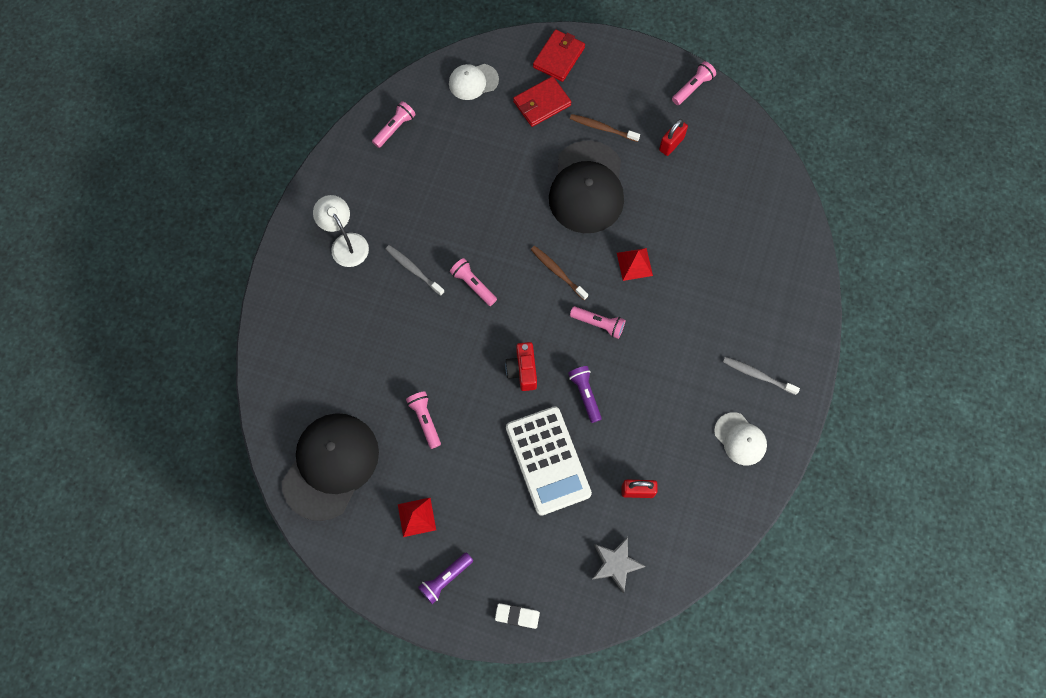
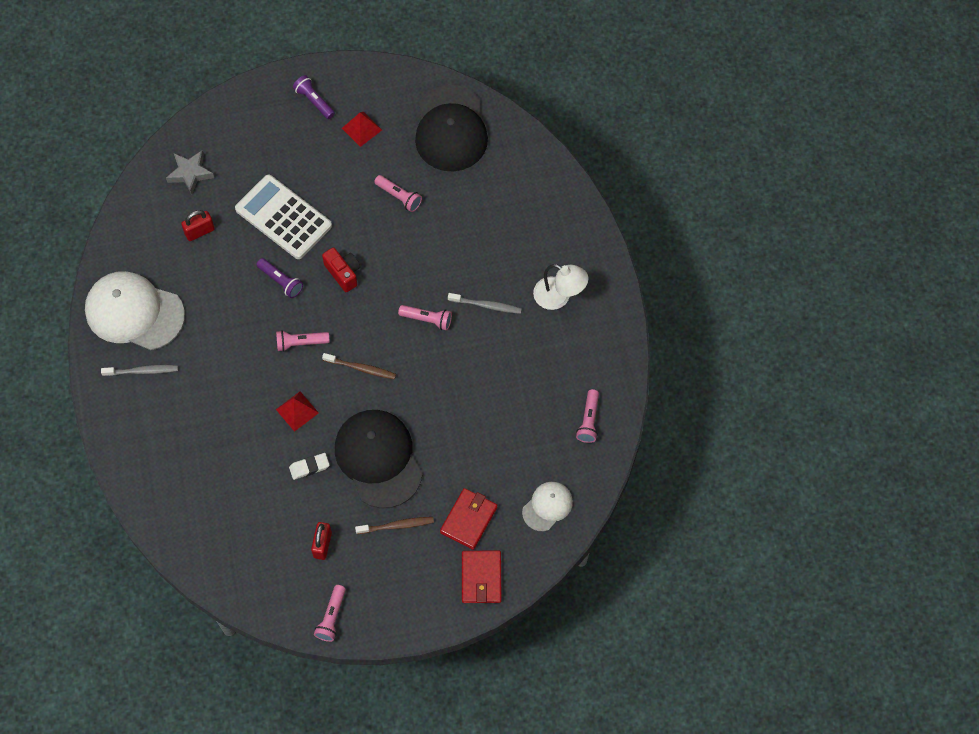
camera: 150 degrees right, 5 degrees down
purple flashlight [418,552,473,604] -> purple flashlight turned 60 degrees counterclockwise [293,75,335,119]
white eraser [495,603,540,629] -> white eraser moved to [289,453,330,480]
white cap [714,412,767,466] -> white cap [85,271,185,350], size x1.92

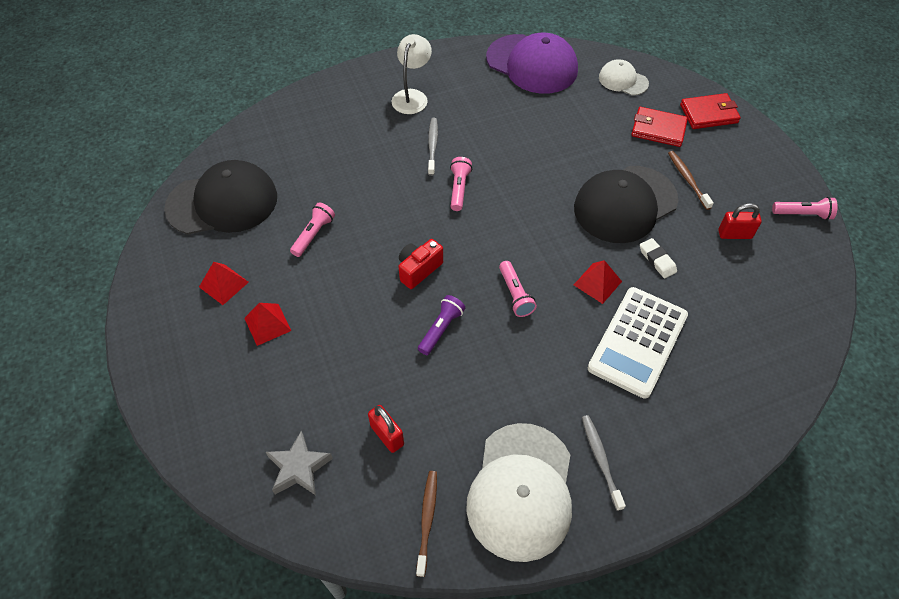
camera: 100 degrees left, 10 degrees down
white calculator [235,175,332,259] -> white calculator moved to [588,287,688,399]
purple flashlight [293,75,335,119] -> none
brown toothbrush [322,353,396,379] -> brown toothbrush moved to [416,471,437,577]
pink flashlight [576,389,599,443] -> purple cap [486,33,578,94]
none -> red pyramid [244,303,291,346]

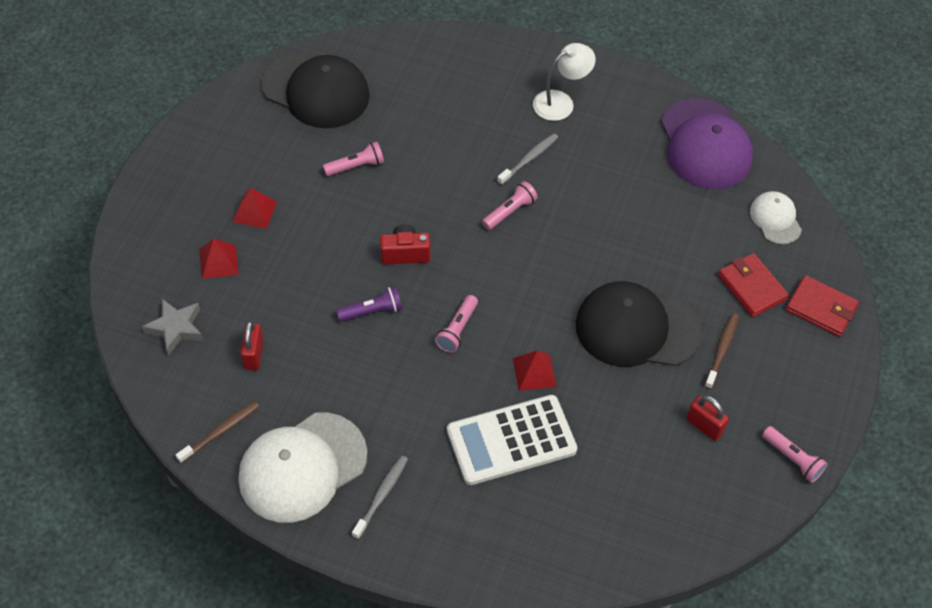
camera: 40 degrees right, 0 degrees up
red pyramid [199,262,249,305] -> red pyramid moved to [199,238,239,279]
white eraser [640,238,677,278] -> none

